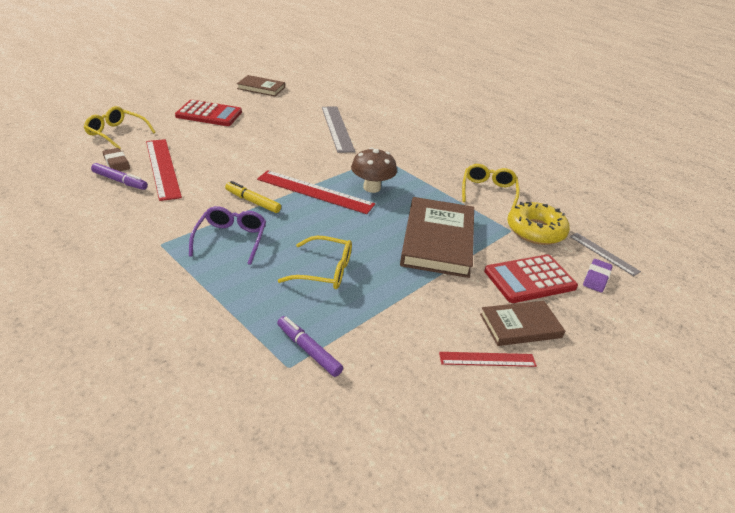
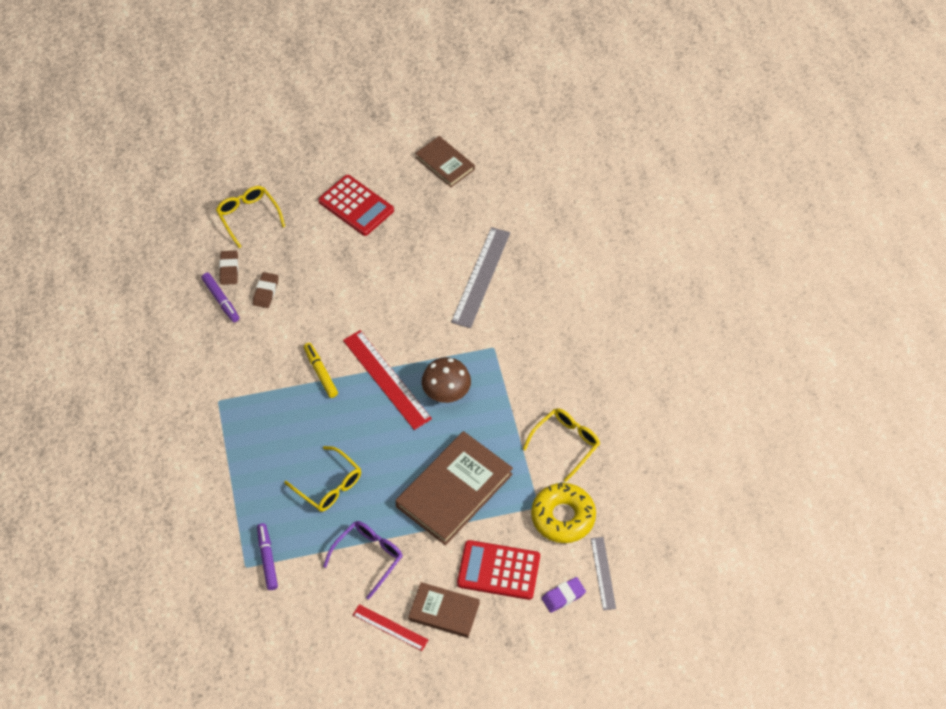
camera: 35 degrees right, 20 degrees up
red ruler [146,139,182,201] -> brown eraser [253,272,279,308]
purple glasses [189,206,266,265] -> purple glasses moved to [323,521,403,599]

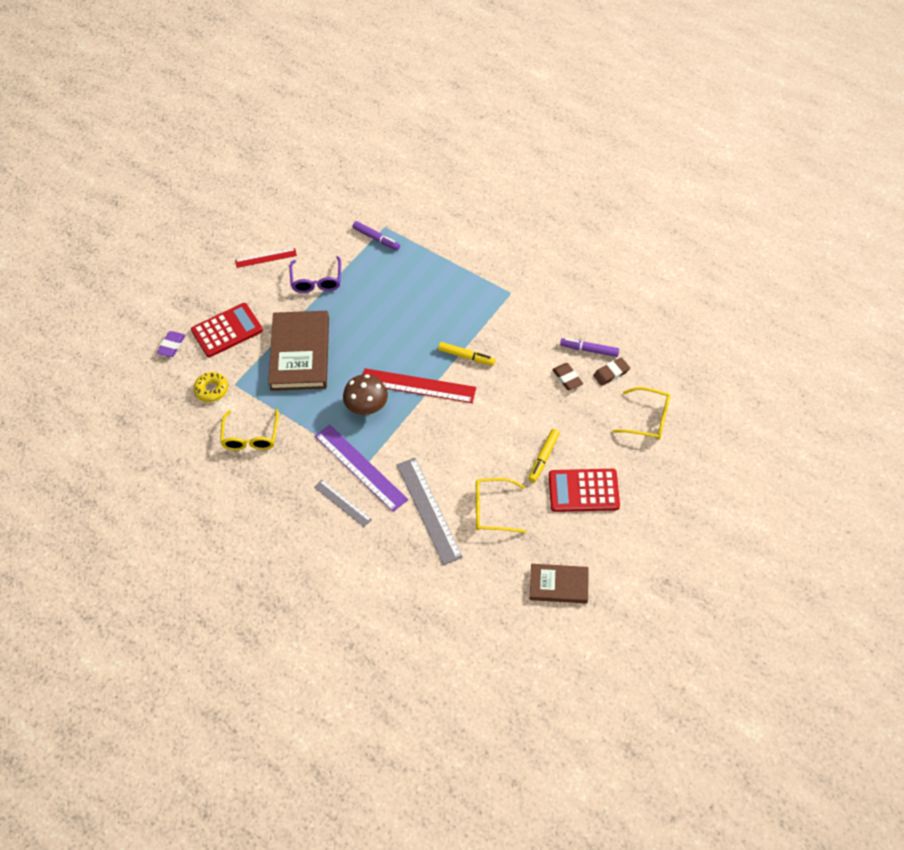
camera: 140 degrees right, 0 degrees up
brown eraser [219,251,238,285] -> brown eraser turned 75 degrees counterclockwise [593,358,630,386]
yellow glasses [284,446,361,512] -> yellow glasses moved to [476,478,526,533]
brown book [408,582,480,638] -> none
yellow donut [531,482,596,543] -> yellow donut [194,372,228,402], size x0.62
grey ruler [591,537,616,610] -> grey ruler moved to [314,480,372,527]
none -> purple ruler [315,425,408,512]
none -> yellow marker [528,429,560,482]

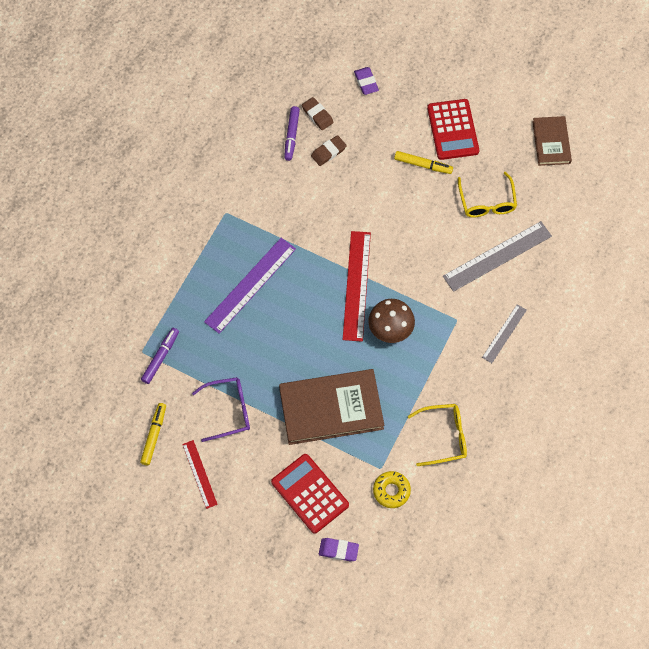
camera: 100 degrees left, 10 degrees up
purple ruler [315,425,408,512] -> purple ruler moved to [204,238,296,334]
yellow marker [438,342,495,366] -> yellow marker moved to [140,403,166,465]
yellow glasses [613,387,671,440] -> purple eraser [354,67,379,95]

